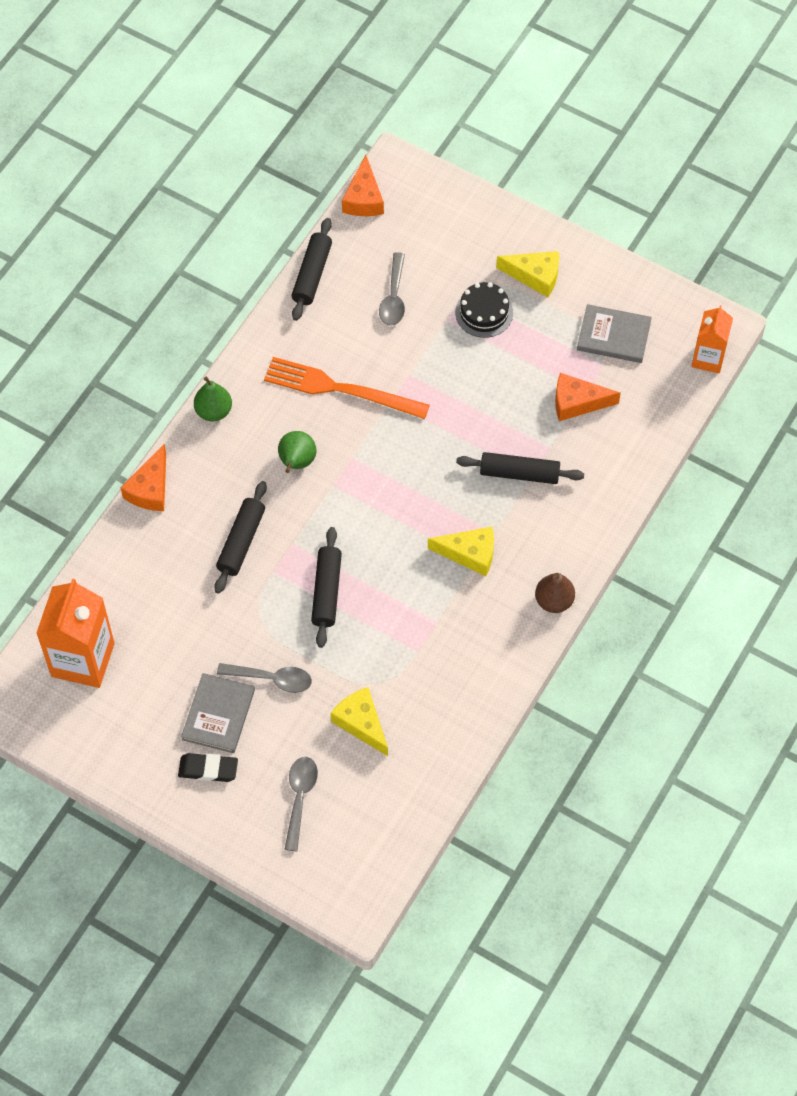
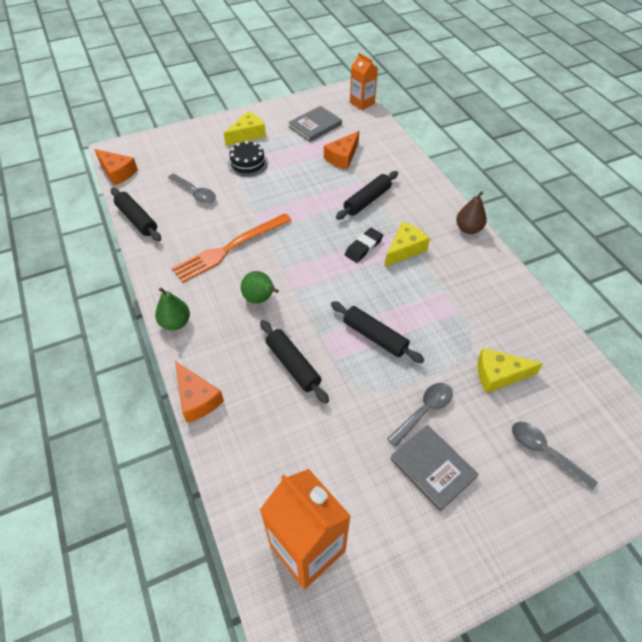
camera: 55 degrees left, 10 degrees down
black eraser [178,753,238,782] -> black eraser moved to [345,228,383,263]

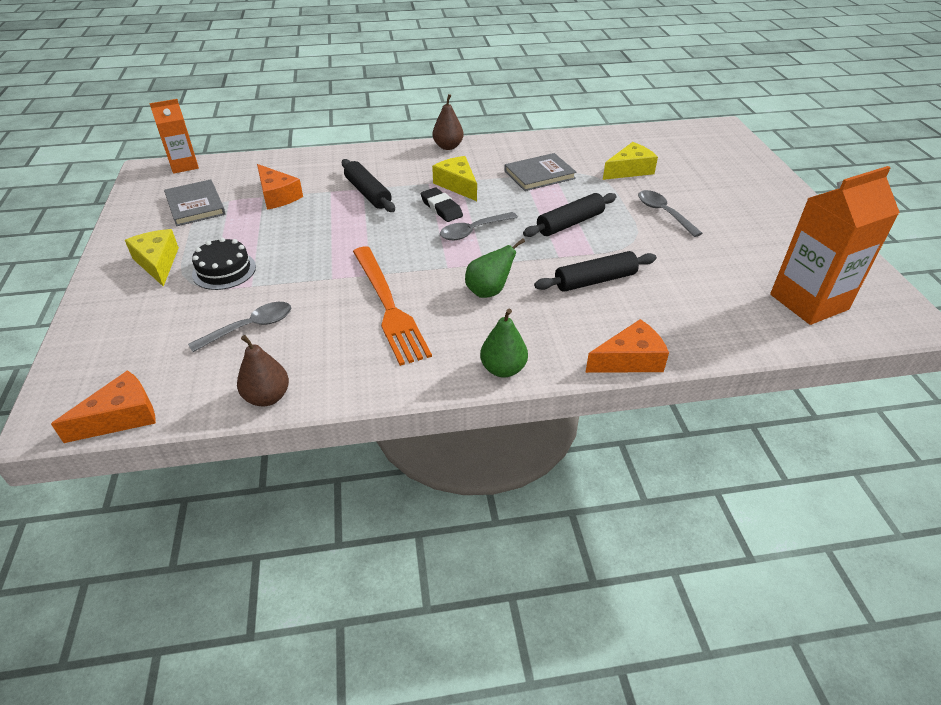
camera: 75 degrees left, 10 degrees down
black rolling pin [111,188,161,241] -> brown pear [237,335,289,406]
grey book [390,425,478,511] -> grey book moved to [504,153,577,191]
yellow cheese [477,348,543,393] -> yellow cheese turned 135 degrees counterclockwise [603,142,658,180]
grey spoon [512,422,598,491] -> grey spoon moved to [440,212,518,240]

